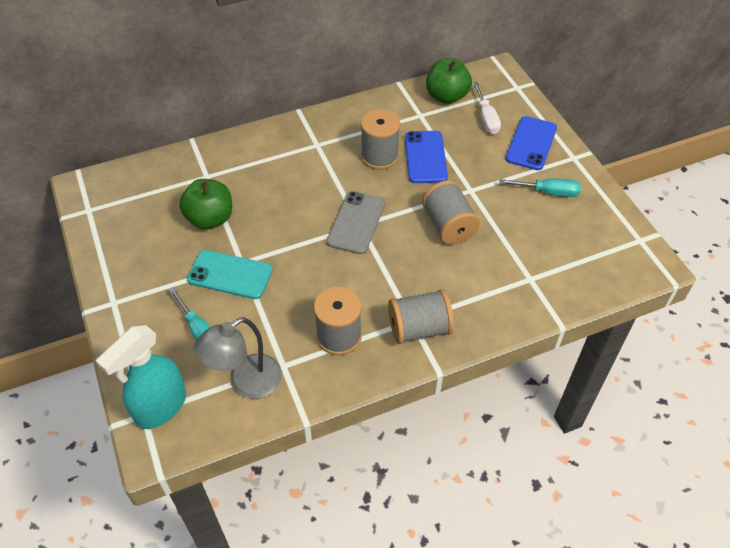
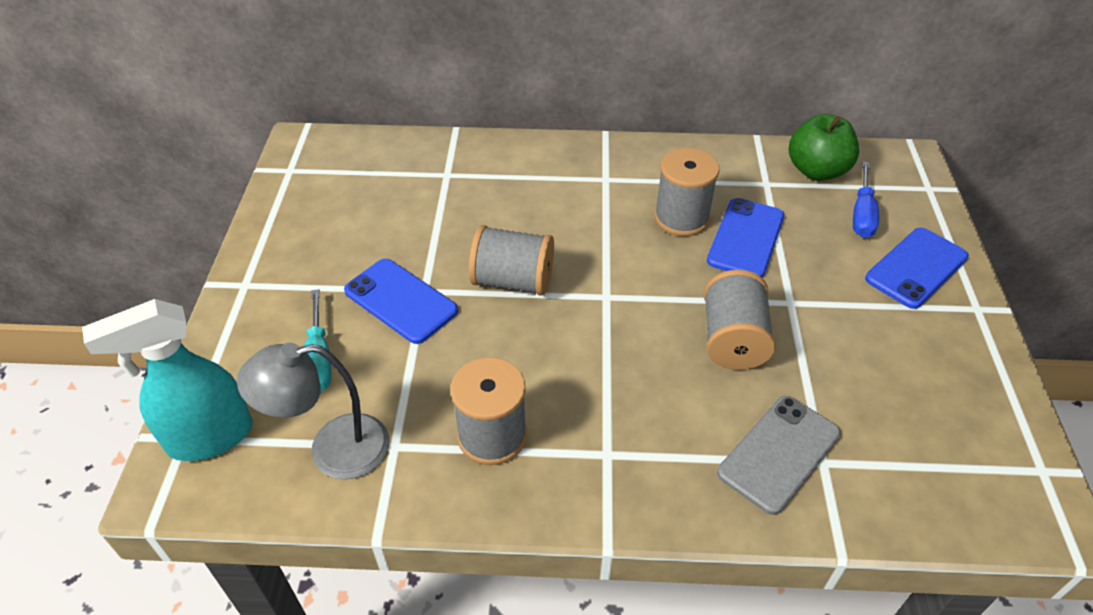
camera: 25 degrees right, 5 degrees down
green apple [179,179,232,229] -> none
turquoise phone [187,250,273,299] -> blue phone [344,259,458,344]
grey phone [327,191,385,254] -> grey phone moved to [717,396,841,515]
grey spool [388,289,454,344] -> grey spool moved to [469,225,554,296]
white screwdriver [473,82,501,134] -> blue screwdriver [853,161,879,238]
turquoise screwdriver [499,178,581,197] -> none

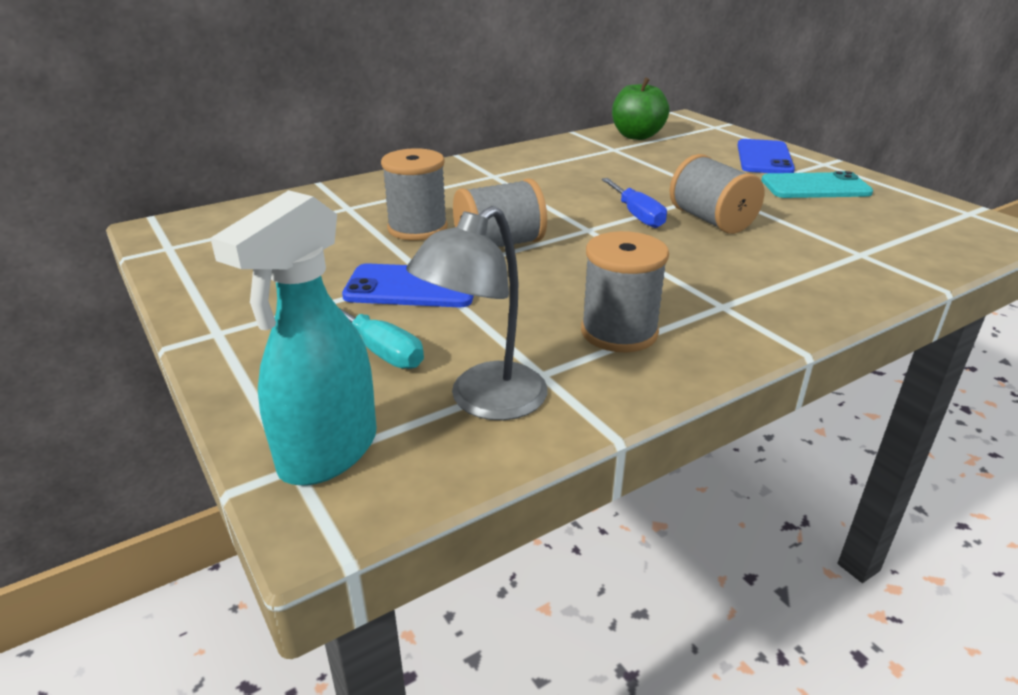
camera: 35 degrees left, 15 degrees down
grey spool [654,148,720,236] -> grey spool moved to [381,148,448,241]
blue phone [707,198,784,278] -> none
grey phone [717,396,841,515] -> none
blue screwdriver [853,161,879,238] -> blue screwdriver moved to [601,178,667,228]
none -> turquoise phone [761,171,873,198]

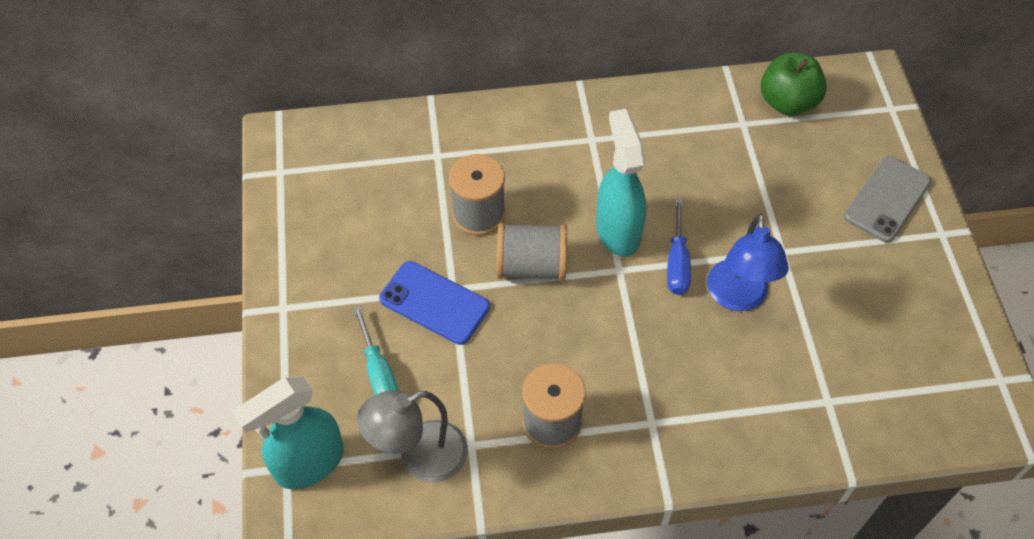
camera: 25 degrees right, 25 degrees up
grey spool [670,154,764,234] -> blue lamp [707,214,789,311]
blue phone [737,139,795,173] -> grey phone [844,156,931,242]
turquoise phone [761,171,873,198] -> none
none -> turquoise spray bottle [596,109,646,257]

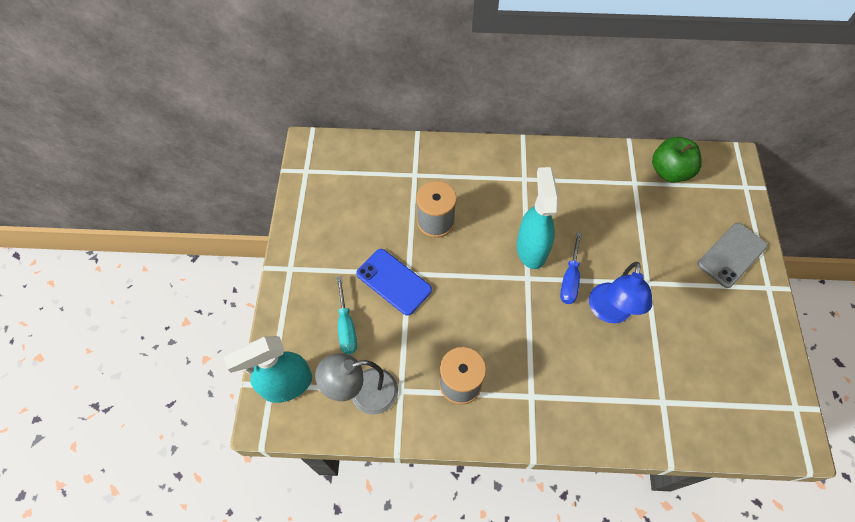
camera: 10 degrees right, 5 degrees up
grey spool [497,223,567,281] -> none

